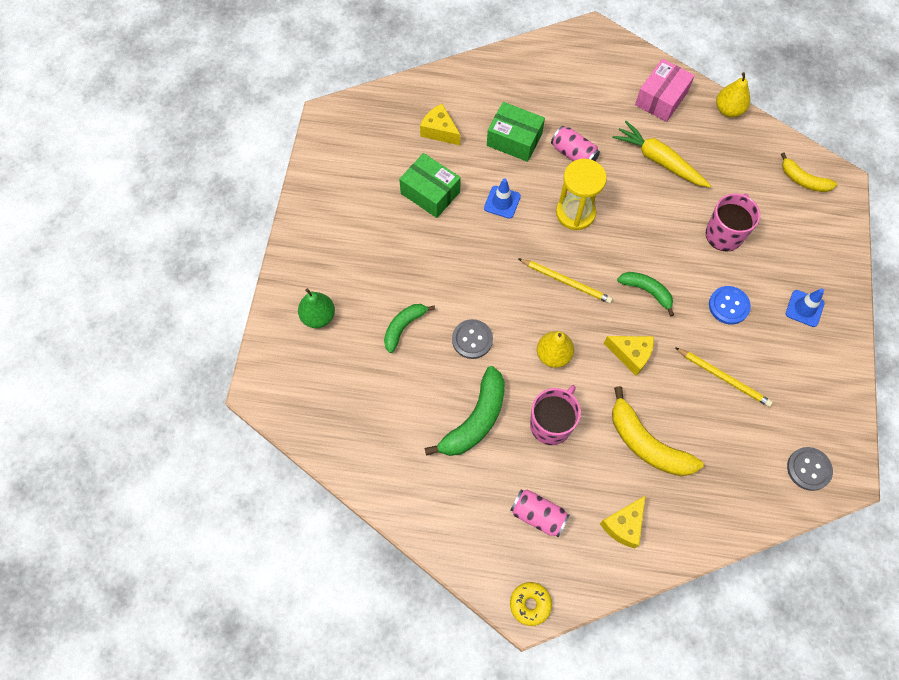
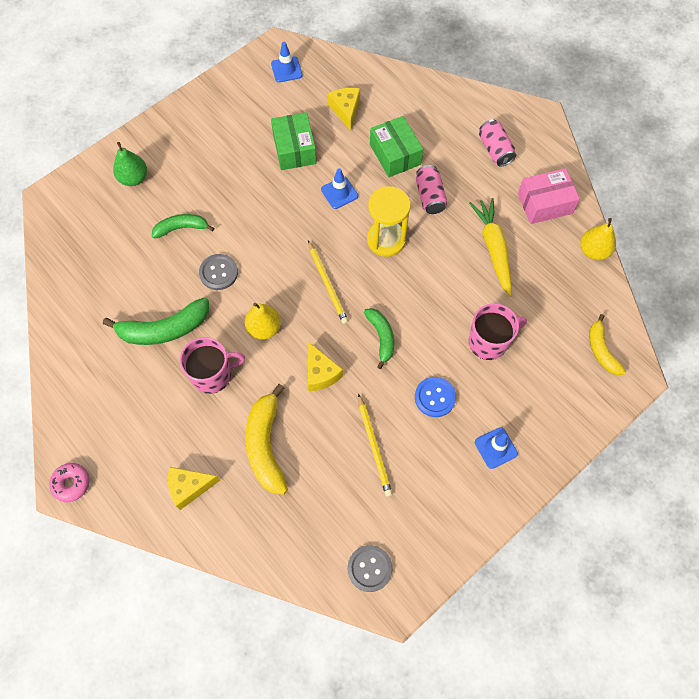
camera: 40 degrees right, 0 degrees up
pink can [510,489,570,537] -> pink can moved to [479,119,516,167]
yellow donut [510,582,552,626] -> pink donut [49,463,90,502]
none -> blue traffic cone [271,42,302,83]

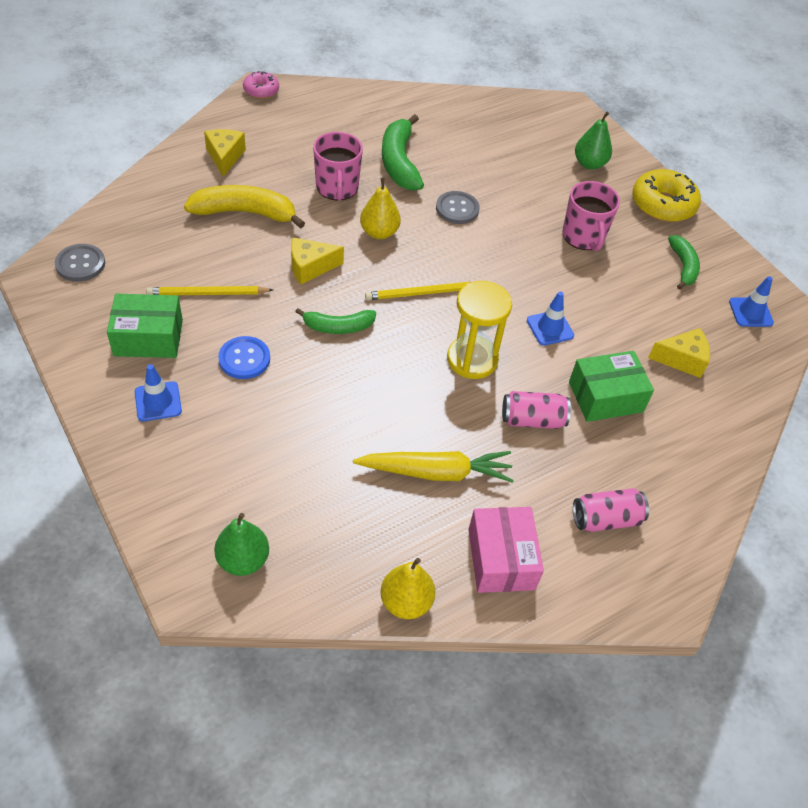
camera: 95 degrees right, 15 degrees down
green banana [152,214,214,239] -> green banana moved to [668,235,700,290]
green box [271,112,317,170] -> green box moved to [107,294,183,358]
pink mug [469,303,527,360] -> pink mug moved to [562,181,620,251]
yellow banana [589,314,626,375] -> green pear [214,513,269,576]
none -> yellow donut [632,169,701,222]

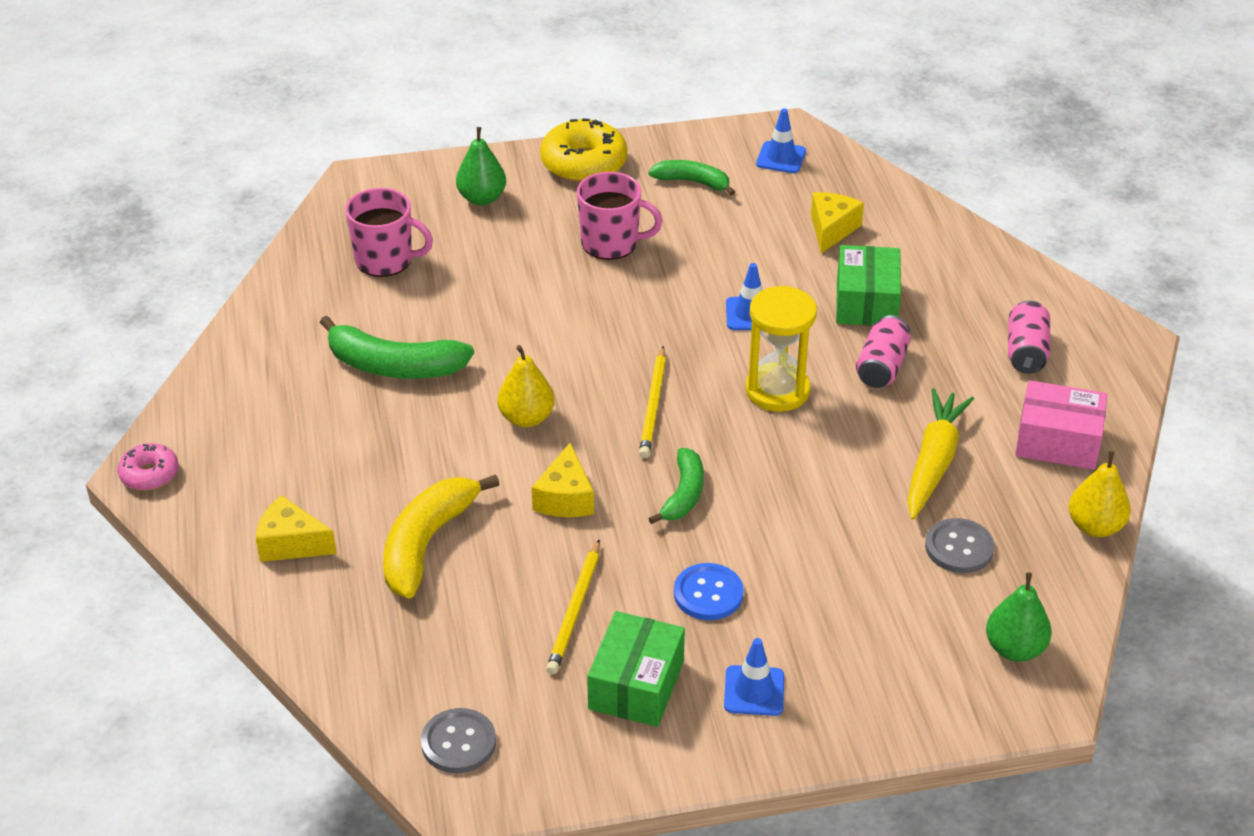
camera: 65 degrees left, 10 degrees down
pink mug [313,132,363,201] -> pink mug moved to [345,188,433,277]
grey button [436,191,480,224] -> grey button moved to [925,518,995,573]

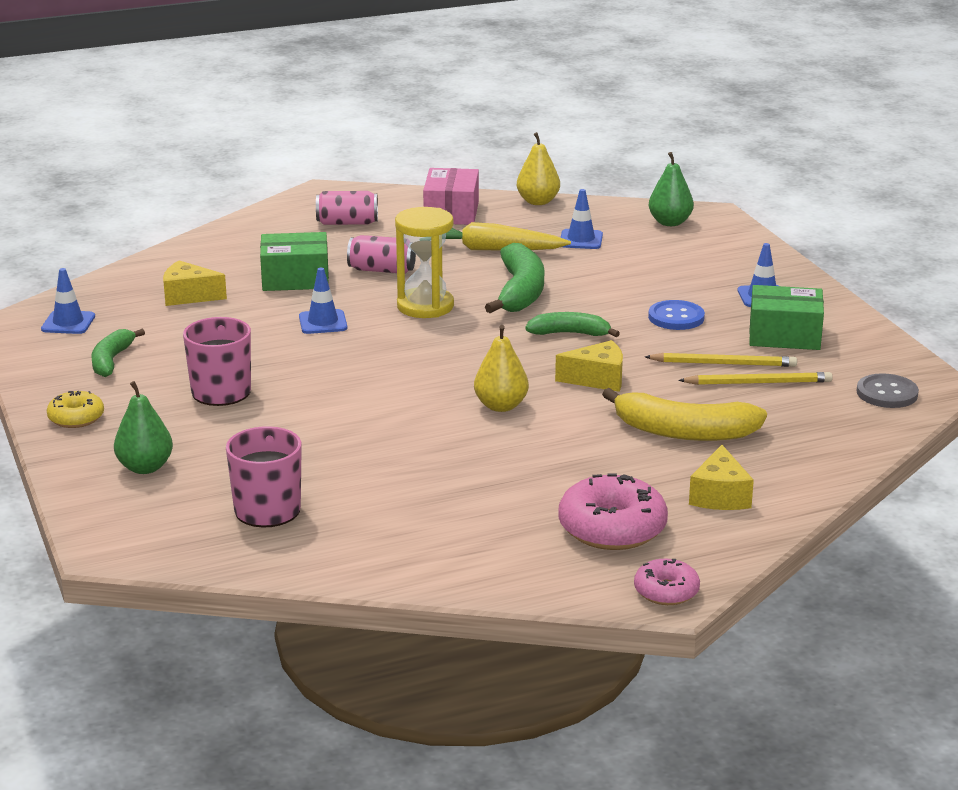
camera: 100 degrees left, 15 degrees down
green banana [320,316,474,379] -> green banana moved to [485,243,544,313]
yellow donut [540,119,627,183] -> yellow donut [47,391,104,428], size x0.57
yellow pencil [639,346,666,458] -> yellow pencil moved to [678,372,833,385]
grey button [925,518,995,573] -> blue traffic cone [560,189,603,249]
none -> pink donut [558,474,668,550]

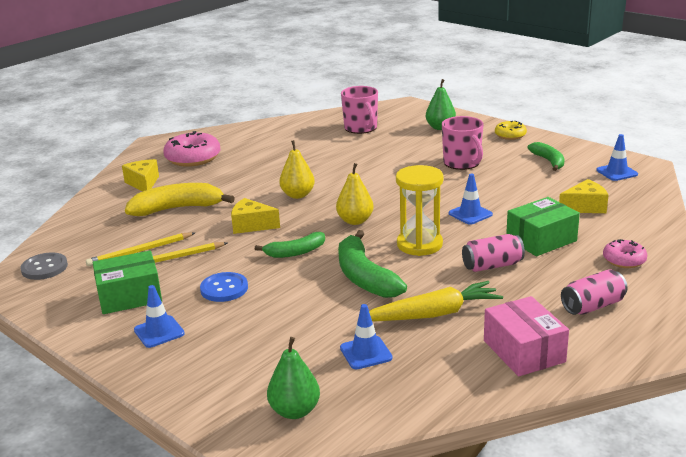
camera: 155 degrees right, 0 degrees up
yellow pear [517,132,560,205] -> yellow pear moved to [336,163,374,225]
yellow cheese [555,340,623,392] -> yellow cheese turned 45 degrees clockwise [231,198,280,234]
pink donut [634,559,700,605] -> pink donut moved to [603,239,647,268]

